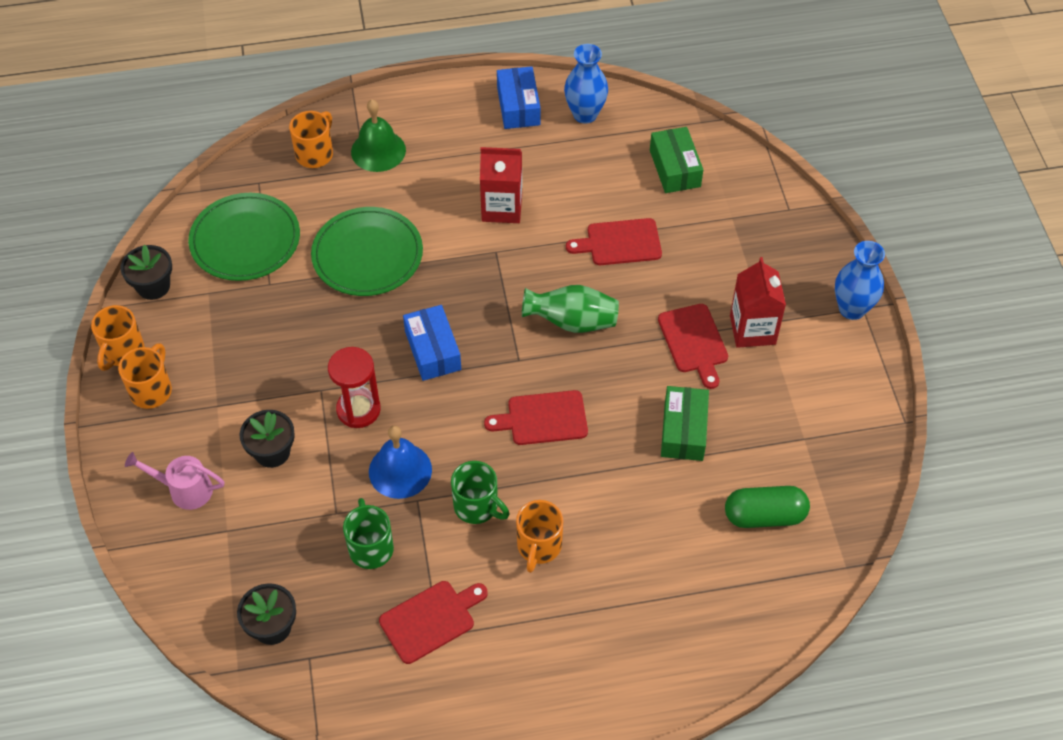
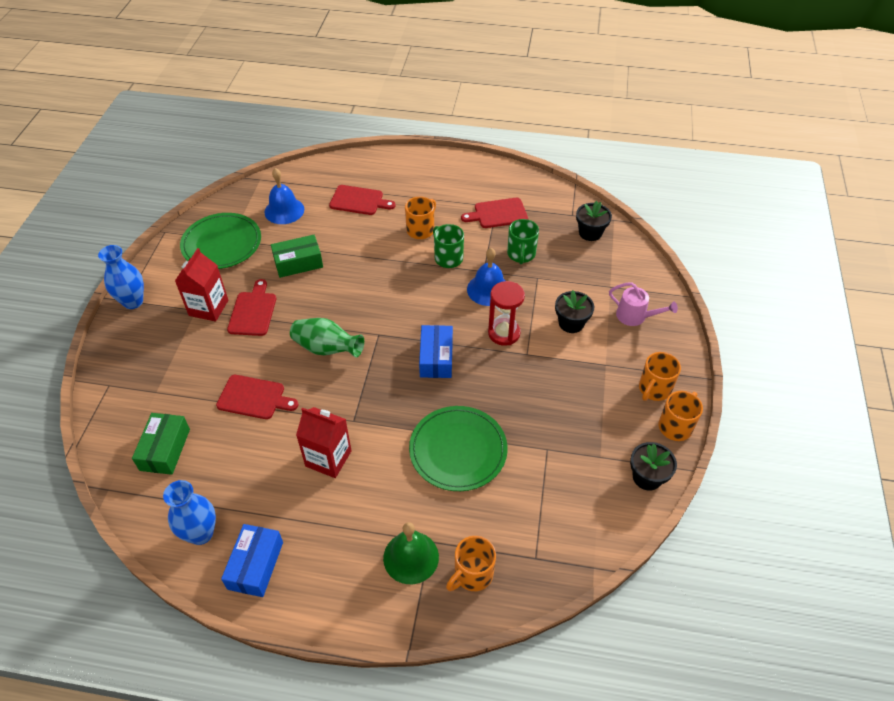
camera: 160 degrees left, 5 degrees down
green plate [188,193,300,281] -> green plate moved to [180,213,261,269]
red cutting board [484,390,588,445] -> red cutting board moved to [329,185,396,215]
green box [661,386,709,461] -> green box turned 45 degrees clockwise [271,235,323,278]
green capsule [725,486,810,528] -> blue bell [264,168,304,224]

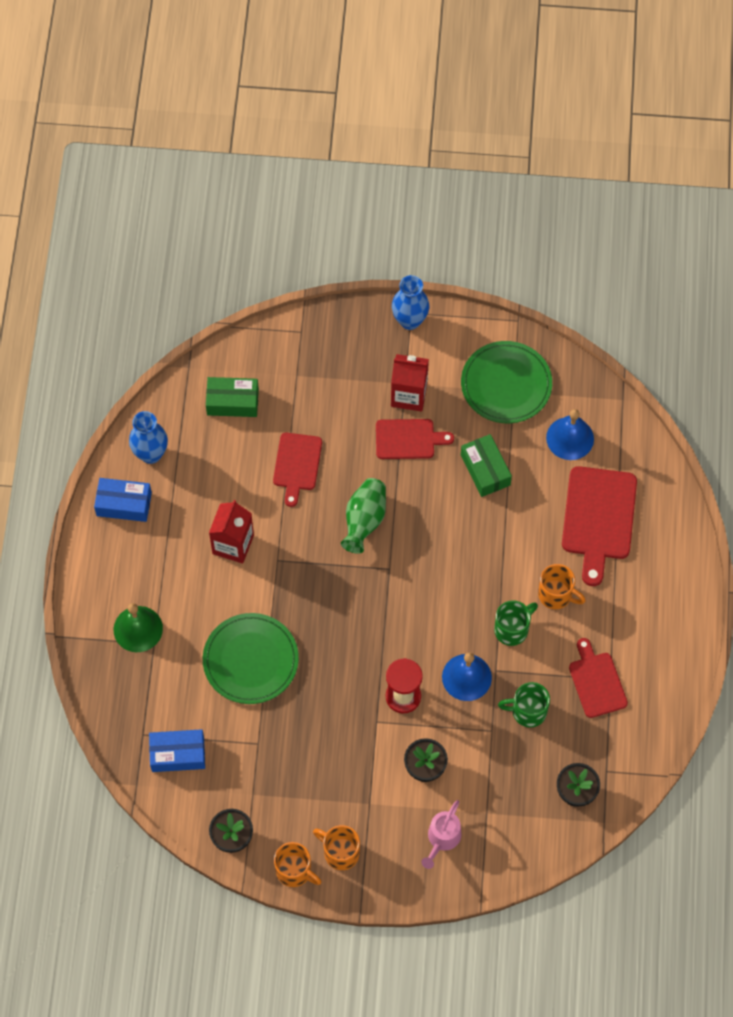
camera: 85 degrees right, 15 degrees up
red cutting board [329,185,396,215] -> red cutting board [562,466,637,586], size x1.58
blue box [419,325,453,378] -> blue box moved to [149,729,205,772]
orange mug [446,536,496,591] -> none

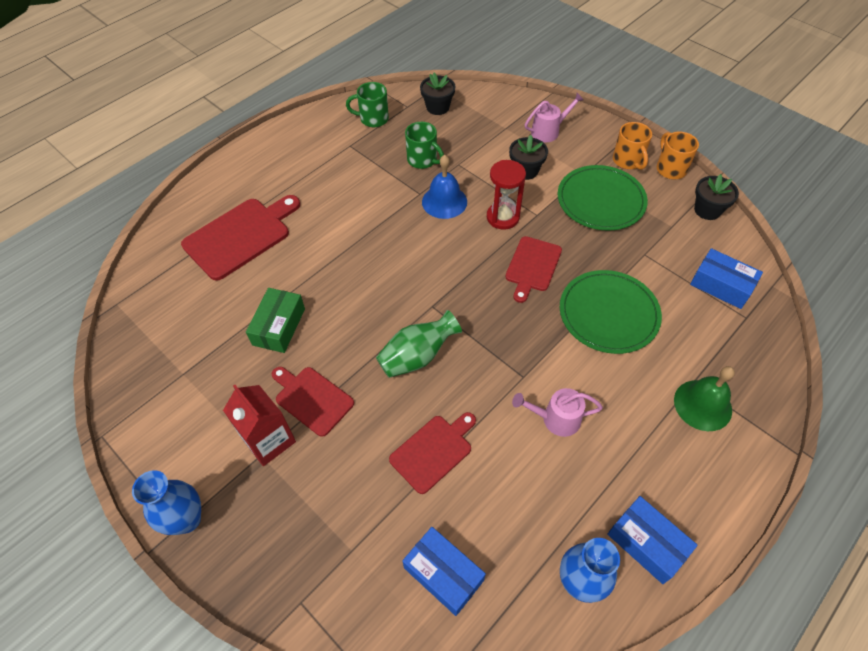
camera: 140 degrees left, 10 degrees down
green box [206,377,259,417] -> blue box [403,527,486,616]
red carton [209,500,254,564] -> pink watering can [512,388,603,437]
green plate [461,341,552,423] -> green plate moved to [558,165,648,231]
green mug [494,600,538,646] -> green mug moved to [346,82,389,127]
orange mug [538,564,586,609] -> none
blue bell [546,409,594,460] -> none
red cutting board [569,638,628,718] -> red cutting board moved to [505,236,562,303]

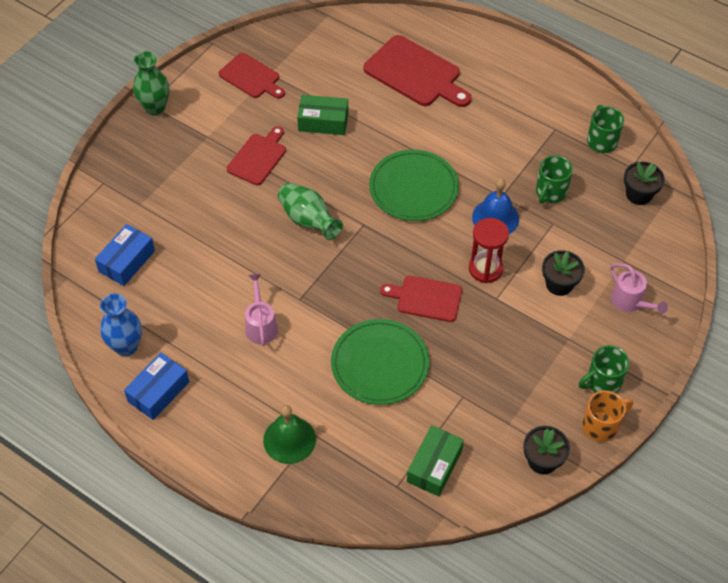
camera: 80 degrees right, 0 degrees up
blue vase [132,470,201,535] -> green vase [133,51,169,116]
red carton [223,385,296,466] -> none
red cutting board [389,412,476,494] -> red cutting board moved to [219,53,285,99]
green plate [558,165,648,231] -> green plate moved to [369,150,459,221]
orange mug [613,122,652,170] -> green mug [579,345,630,393]
blue box [690,248,763,309] -> green box [407,425,464,496]

